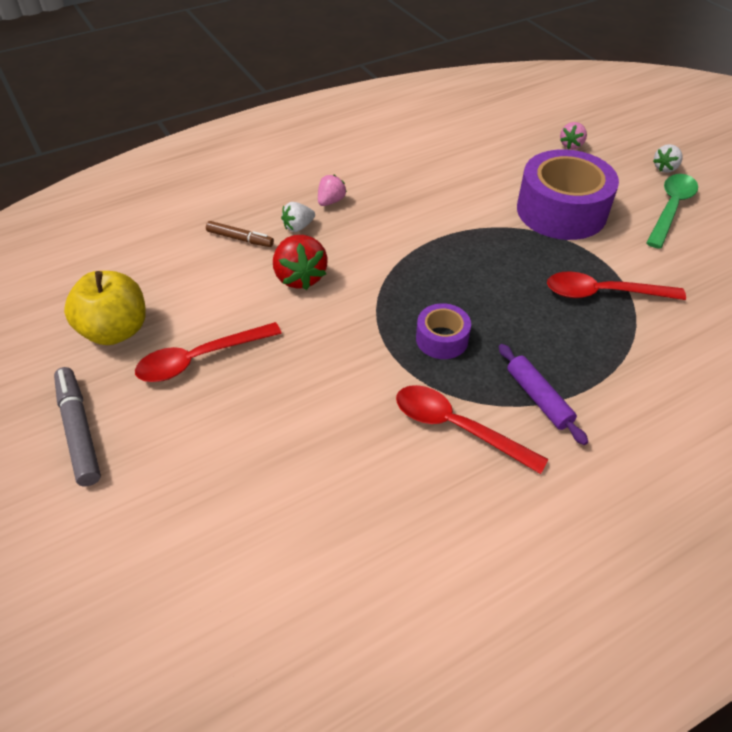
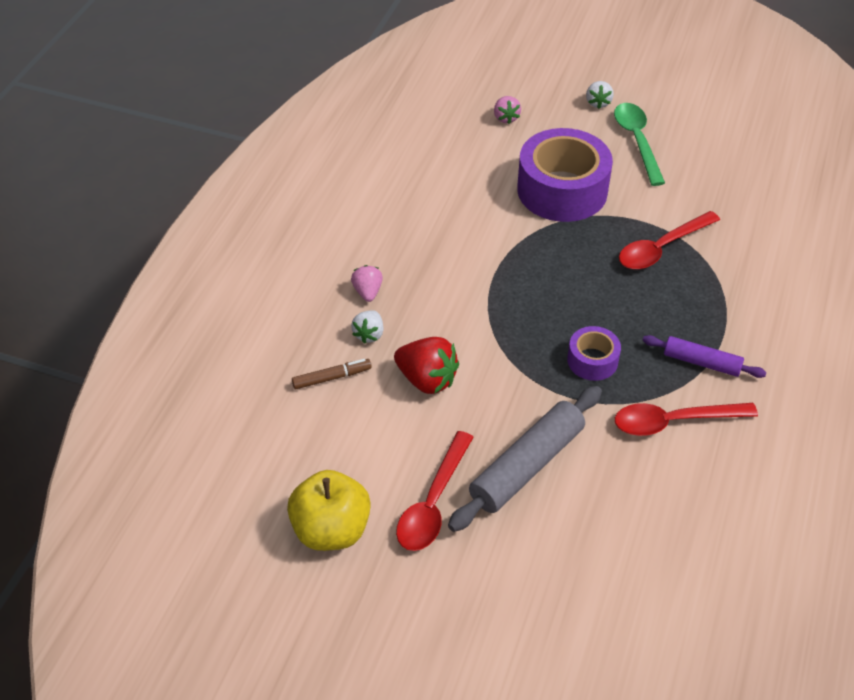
camera: 40 degrees left, 0 degrees up
grey marker [54,367,101,486] -> none
none -> grey rolling pin [448,386,602,532]

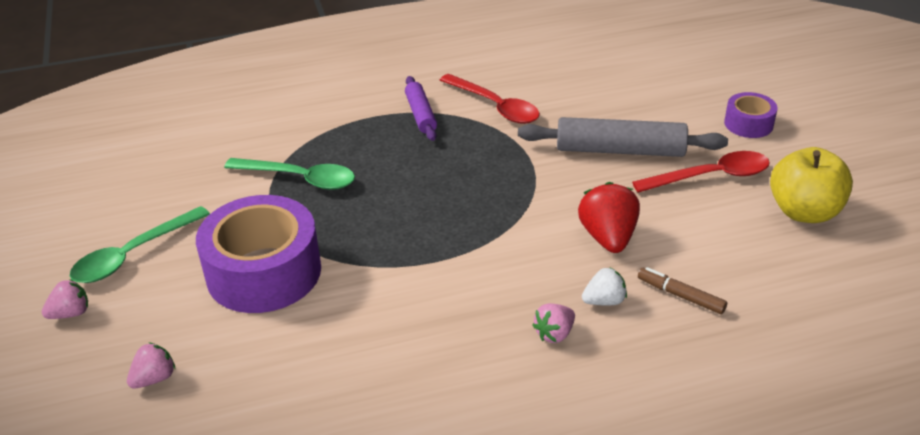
camera: 125 degrees left, 10 degrees down
purple tape [567,326,621,381] -> purple tape moved to [724,92,778,138]
white strawberry [586,81,614,109] -> pink strawberry [42,279,88,319]
red spoon [619,211,720,269] -> green spoon [224,158,355,190]

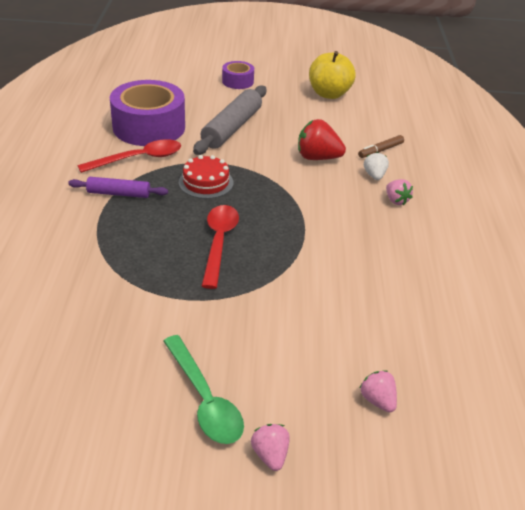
camera: 75 degrees left, 0 degrees up
purple tape [196,195,321,313] -> purple tape moved to [110,80,185,146]
green spoon [224,158,355,190] -> none
red spoon [632,151,770,193] -> red spoon moved to [202,205,239,289]
none -> red cake [179,155,234,199]

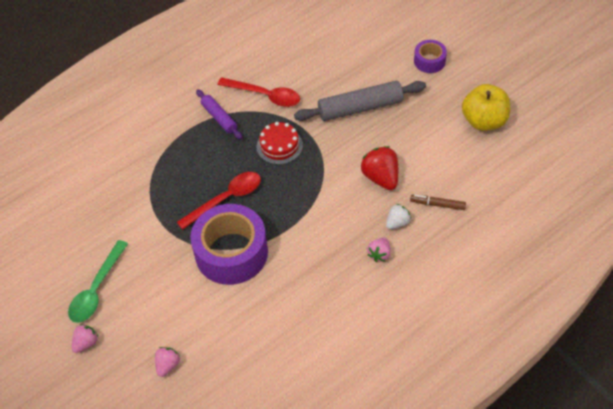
camera: 55 degrees right, 15 degrees up
purple tape [110,80,185,146] -> purple tape moved to [190,204,268,285]

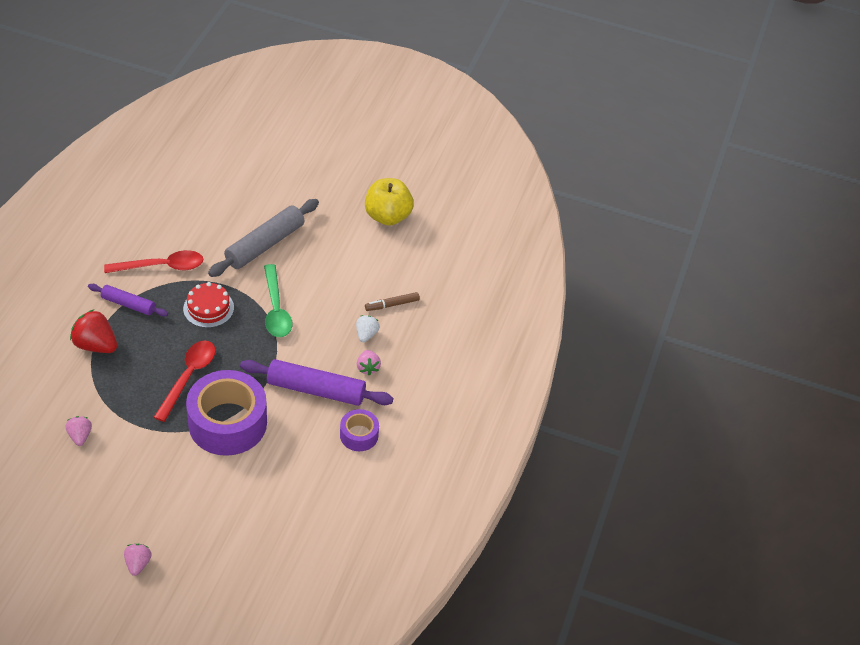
camera: 40 degrees left, 5 degrees down
green spoon [68,240,128,323] -> green spoon moved to [264,264,292,337]
pink strawberry [155,347,180,377] -> pink strawberry moved to [65,416,92,446]
red strawberry [360,146,398,190] -> red strawberry moved to [70,310,117,353]
purple tape [414,40,447,73] -> purple tape moved to [340,409,379,451]
none -> purple rolling pin [240,359,393,406]

